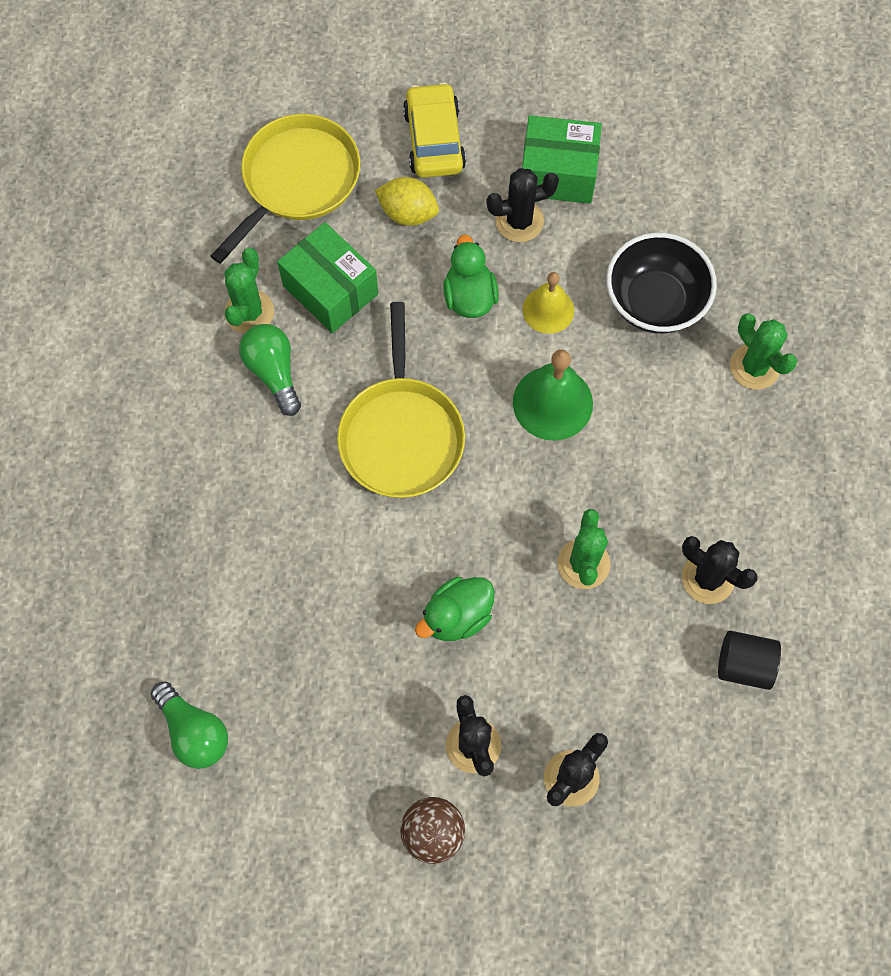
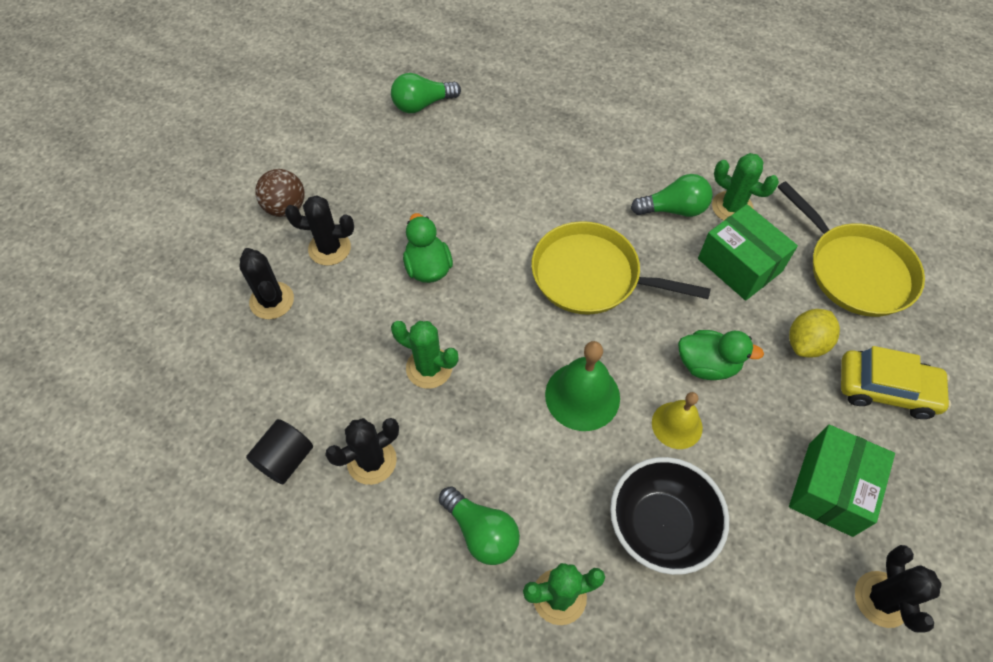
camera: 110 degrees right, 10 degrees down
green box [277,222,378,333] -> green box turned 75 degrees clockwise [698,204,798,301]
black cactus [487,168,559,242] -> black cactus moved to [855,545,942,633]
none -> green light bulb [439,486,520,565]

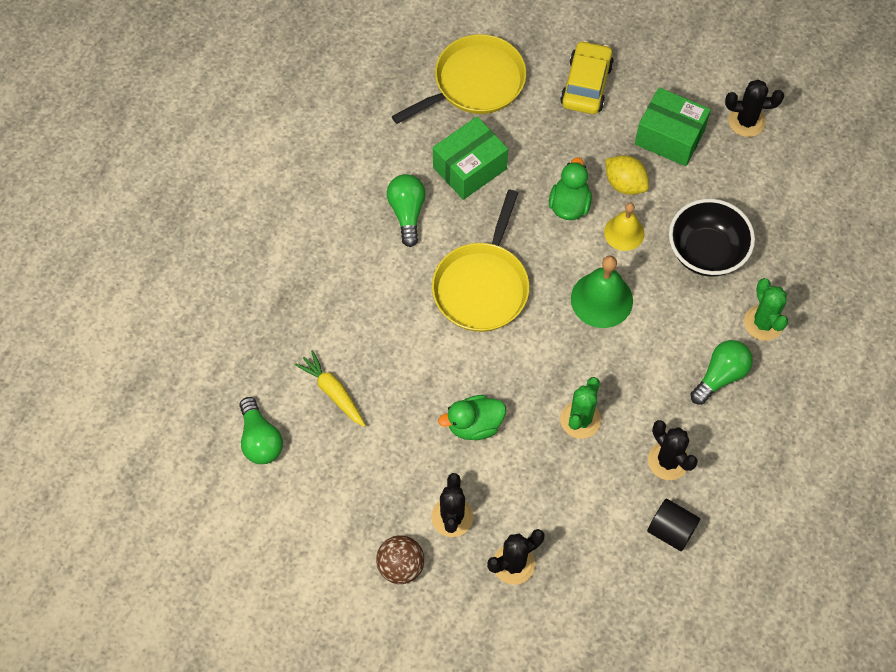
camera: 90 degrees left, 5 degrees up
green cactus [712,153,779,221] -> none
yellow lemon [789,309,840,358] -> yellow lemon moved to [605,155,649,195]
none -> yellow carrot [294,350,366,427]

